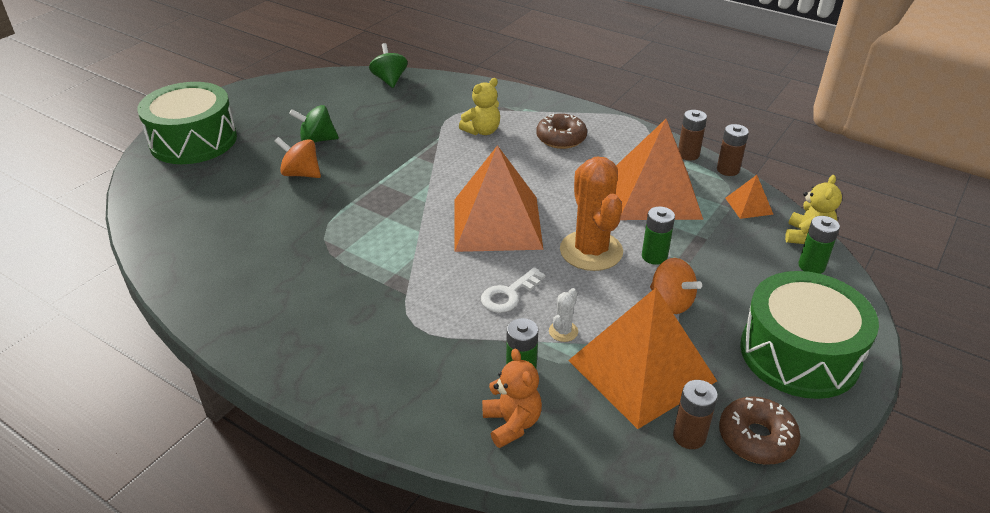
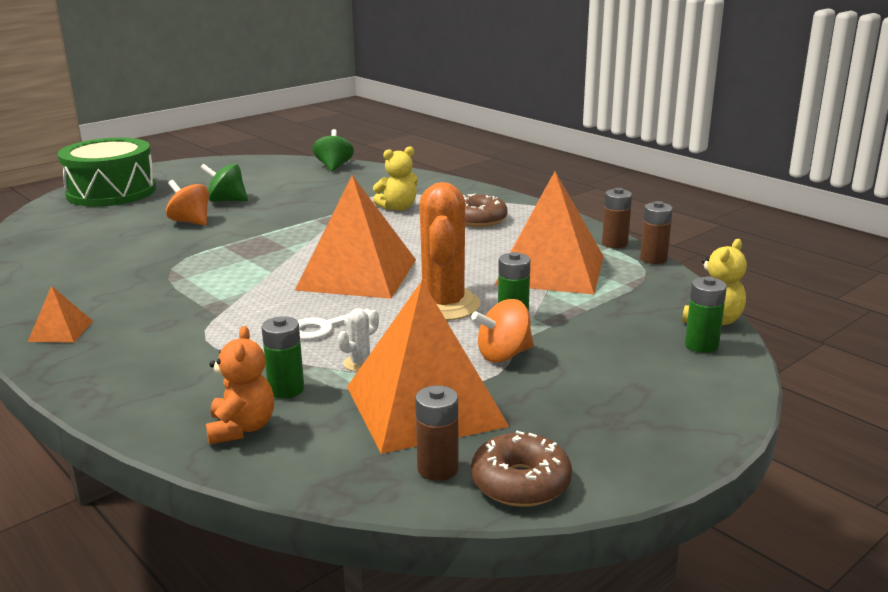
camera: 15 degrees right, 15 degrees down
orange spinning top [650,258,702,314] -> orange spinning top turned 90 degrees clockwise [471,299,534,363]
orange pyramid [725,175,774,219] -> orange pyramid moved to [28,286,93,343]
green drum [740,271,879,399] -> none

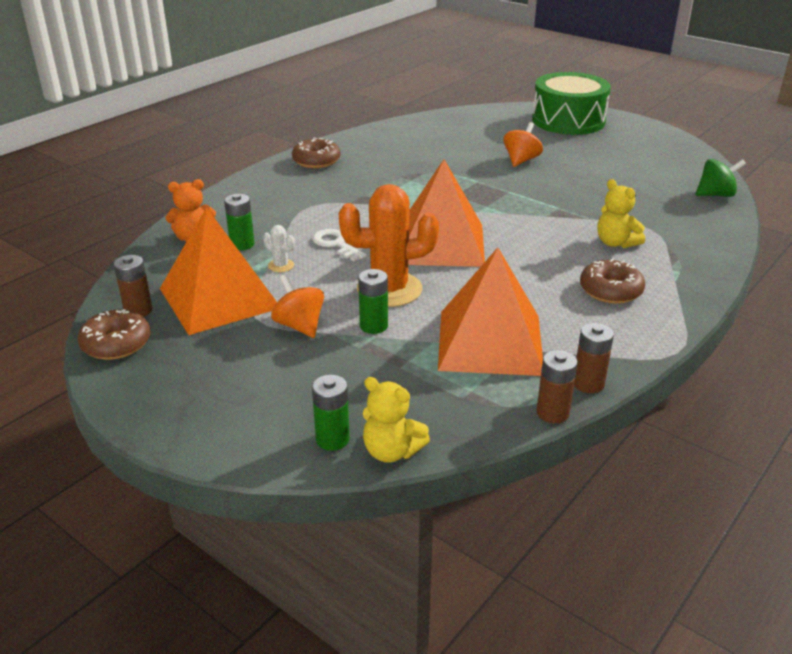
camera: 80 degrees right, 10 degrees up
orange pyramid [28,286,93,343] -> brown donut [292,137,341,168]
green spinning top [200,164,248,202] -> none

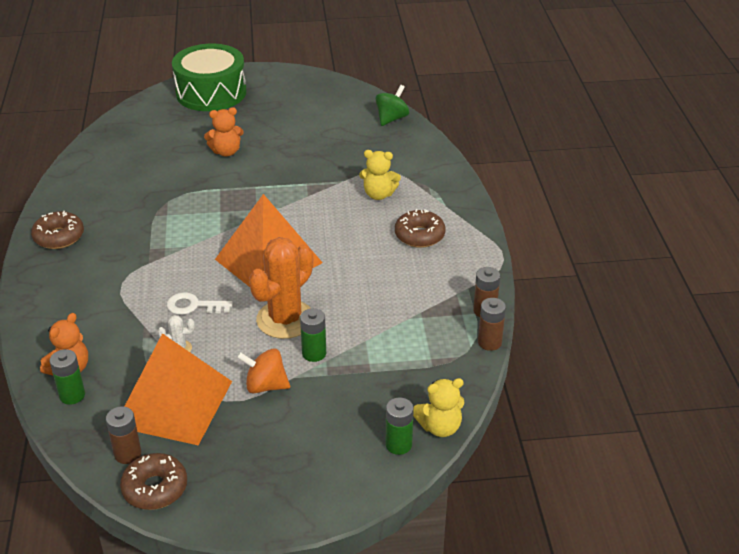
camera: 45 degrees left, 5 degrees up
green battery [224,194,255,250] -> green battery moved to [50,349,85,405]
orange pyramid [438,247,543,376] -> none
orange spinning top [504,122,543,167] -> orange teddy bear [204,107,244,156]

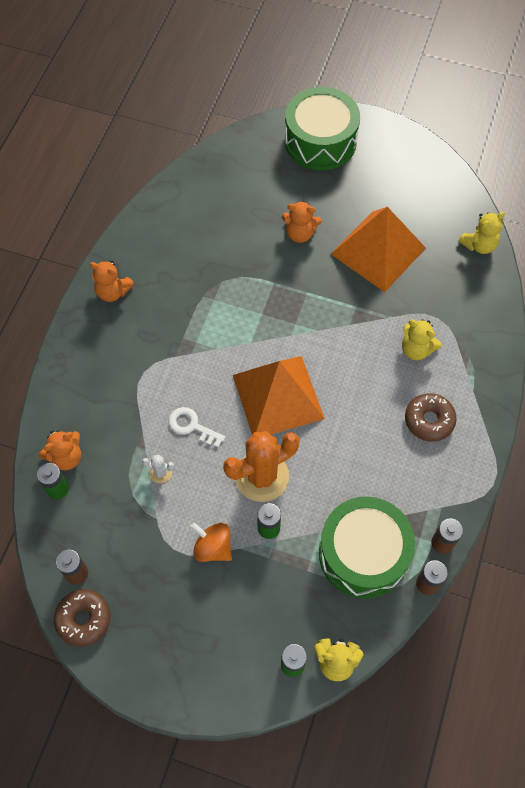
camera: 25 degrees right, 25 degrees up
brown donut [31,211,84,249] -> orange teddy bear [89,260,134,302]
orange pyramid [124,333,232,445] -> orange pyramid moved to [331,207,426,292]
green spinning top [375,85,409,126] -> yellow teddy bear [458,212,505,254]
none -> green drum [319,496,415,599]

